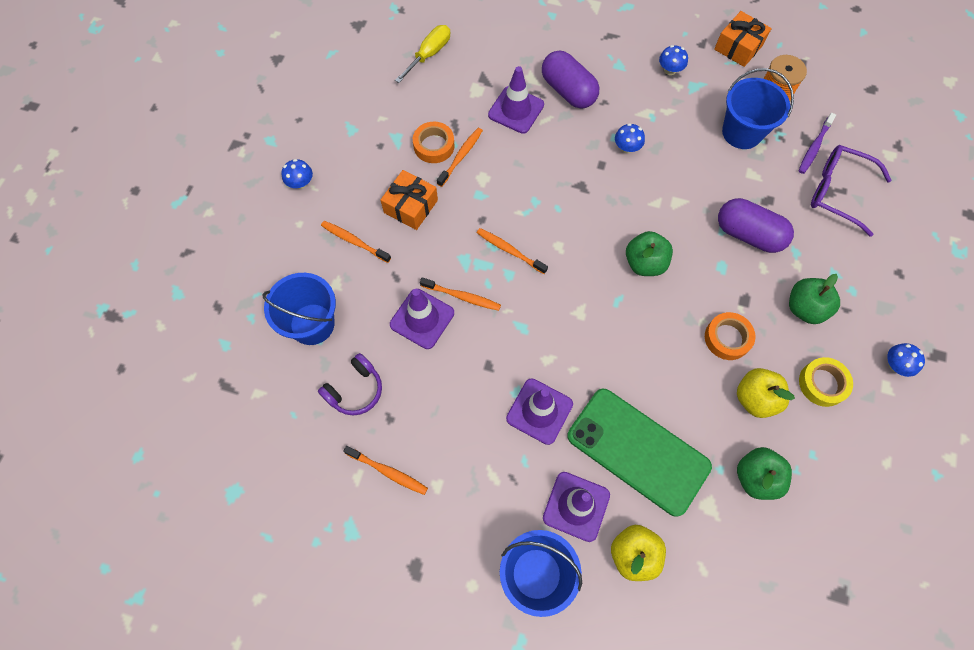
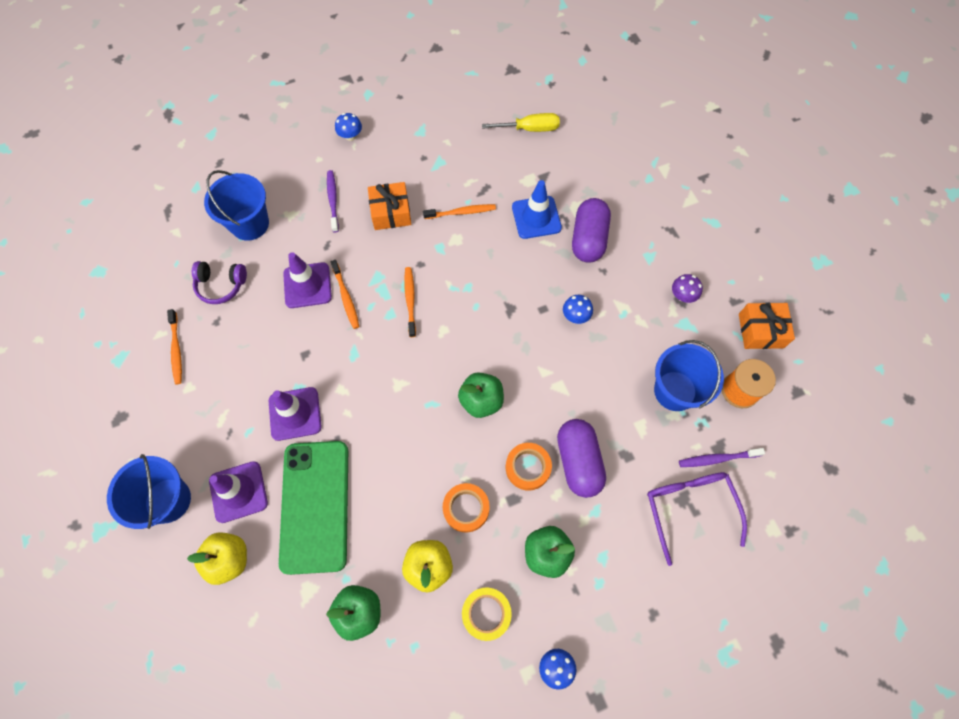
camera: 50 degrees right, 0 degrees up
orange toothbrush [321,221,391,263] -> purple toothbrush [327,170,339,232]
orange tape [413,122,455,163] -> orange tape moved to [506,443,552,491]
purple traffic cone [488,66,544,134] -> blue traffic cone [512,180,562,239]
blue mushroom [659,45,688,75] -> purple mushroom [672,274,703,303]

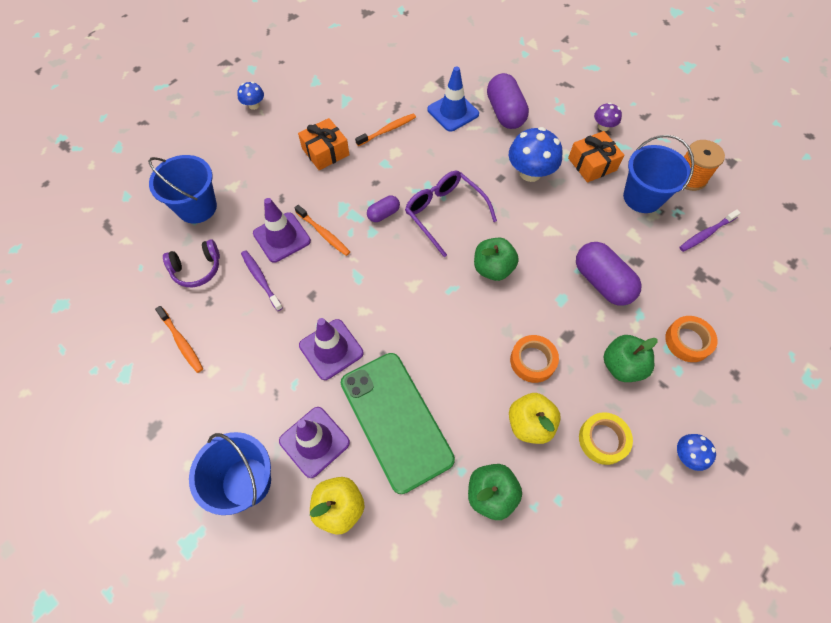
camera: 25 degrees left, 5 degrees down
purple toothbrush [327,170,339,232] -> purple toothbrush moved to [241,250,283,311]
orange toothbrush [404,267,416,337] -> purple capsule [367,196,400,222]
yellow screwdriver [482,113,560,132] -> none
orange tape [506,443,552,491] -> orange tape moved to [665,316,718,362]
blue mushroom [563,295,593,324] -> blue mushroom [509,127,562,182], size x1.87
purple glasses [647,472,747,566] -> purple glasses moved to [405,170,497,257]
orange gift [739,302,795,349] -> orange gift moved to [568,131,625,183]

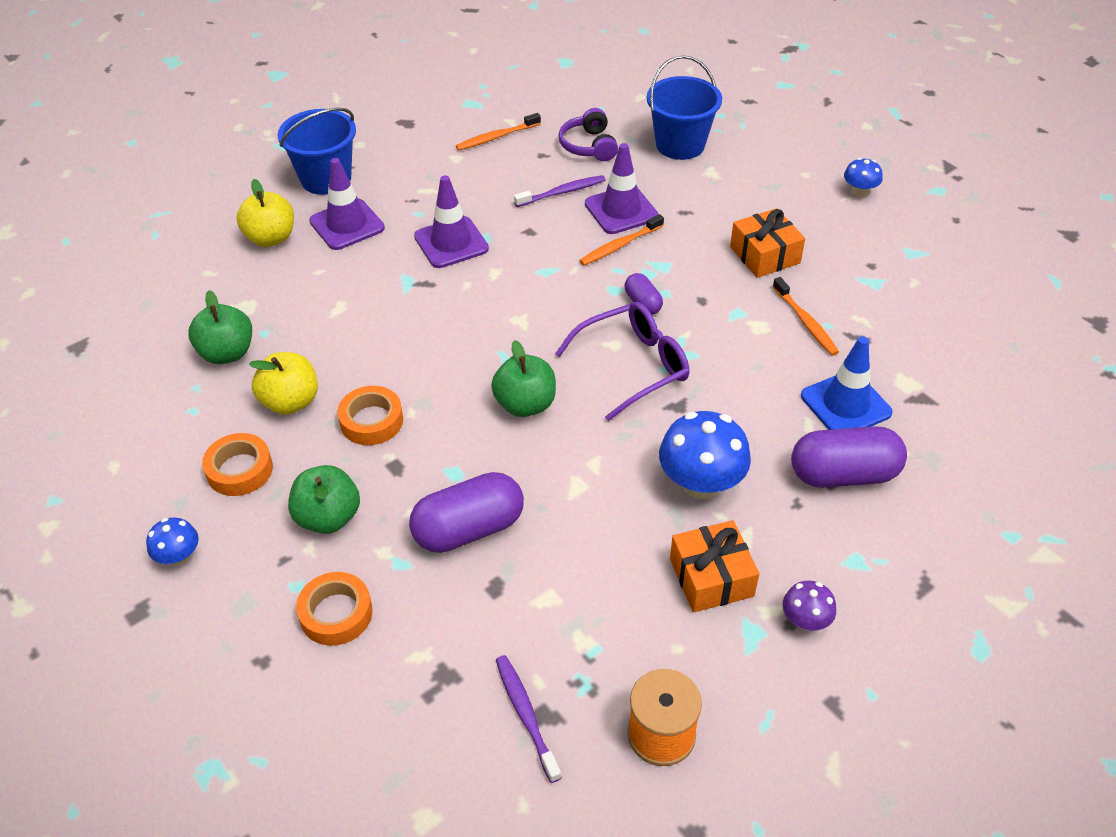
camera: 100 degrees right, 15 degrees down
green phone [341,353,455,494] -> none
yellow tape [579,412,633,465] -> orange tape [202,433,273,496]
blue bucket [623,135,694,213] -> none

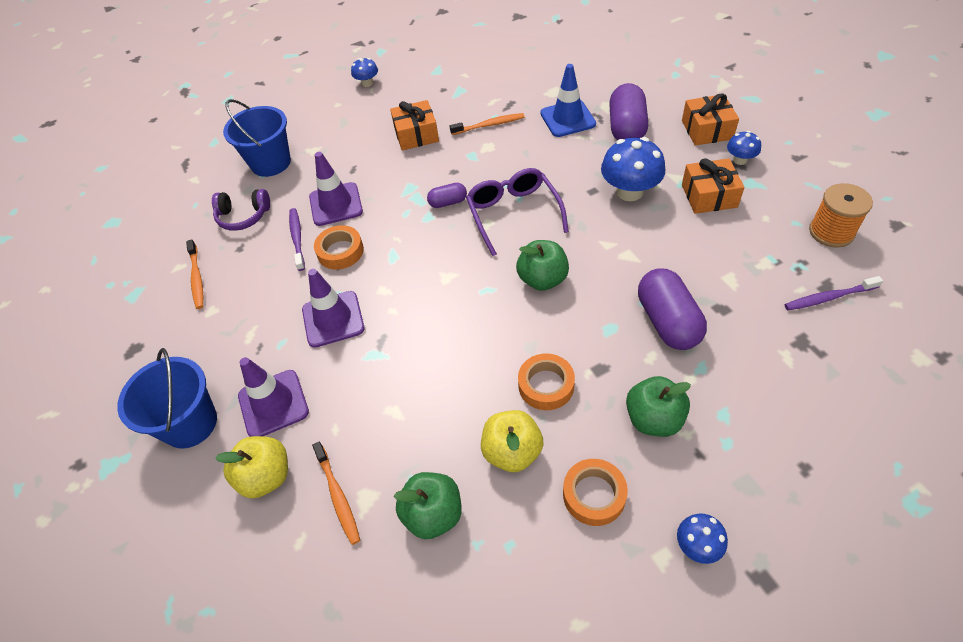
camera: 75 degrees left, 5 degrees up
orange tape [296,572,373,646] -> orange tape moved to [314,225,364,270]
orange toothbrush [579,214,664,266] -> orange toothbrush moved to [312,442,360,545]
purple mushroom [783,581,836,631] -> blue mushroom [727,131,761,165]
none -> orange gift [682,93,739,146]

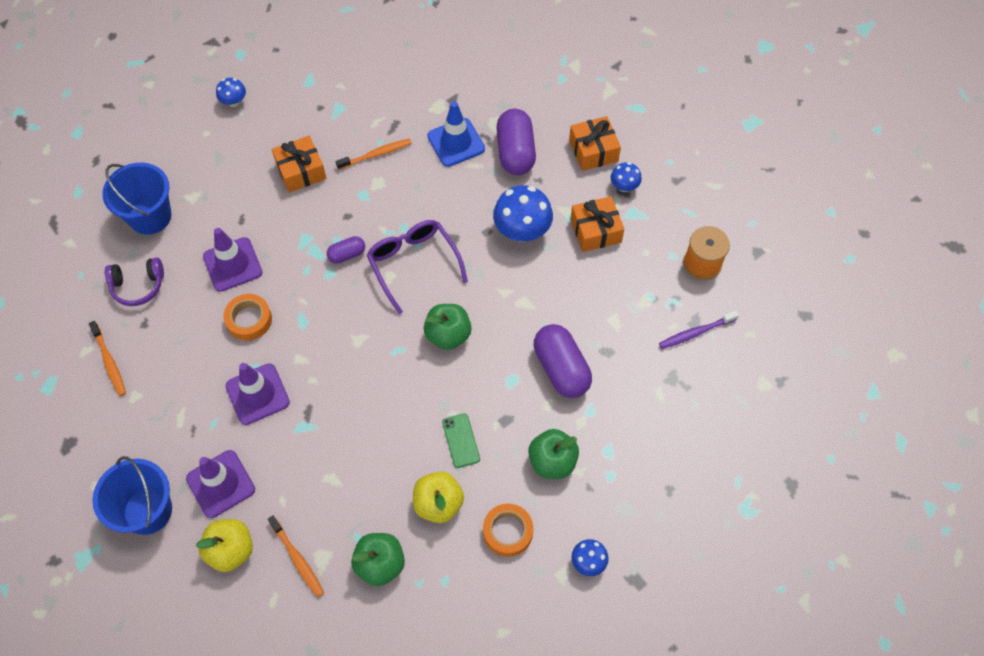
camera: 15 degrees left, 10 degrees up
purple toothbrush [289,208,305,271] -> none
orange tape [518,353,575,410] -> green phone [442,413,480,468]

